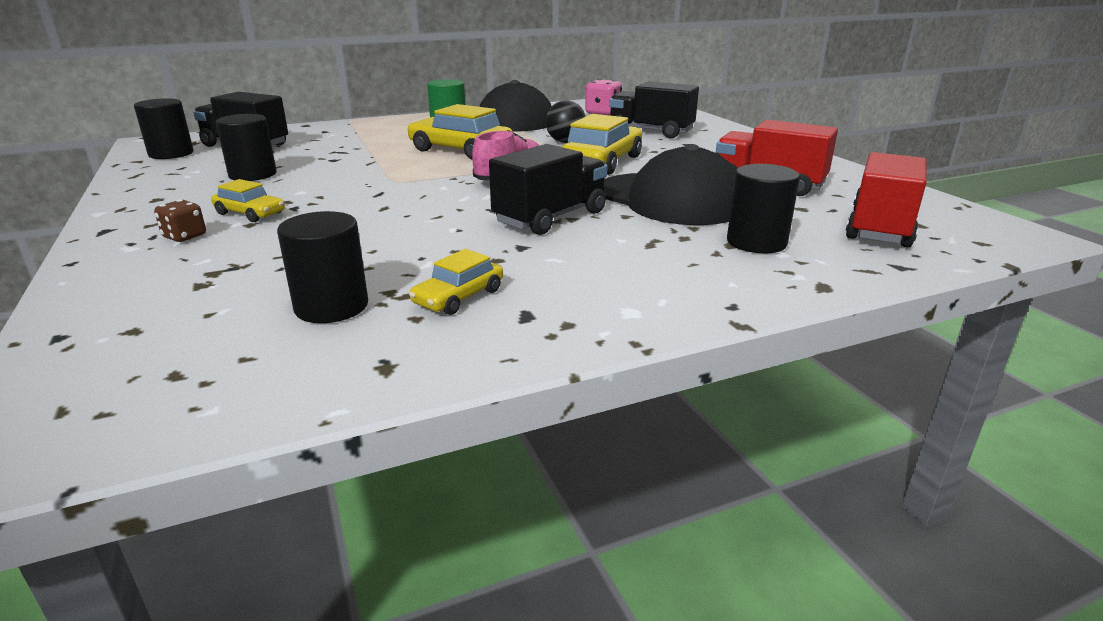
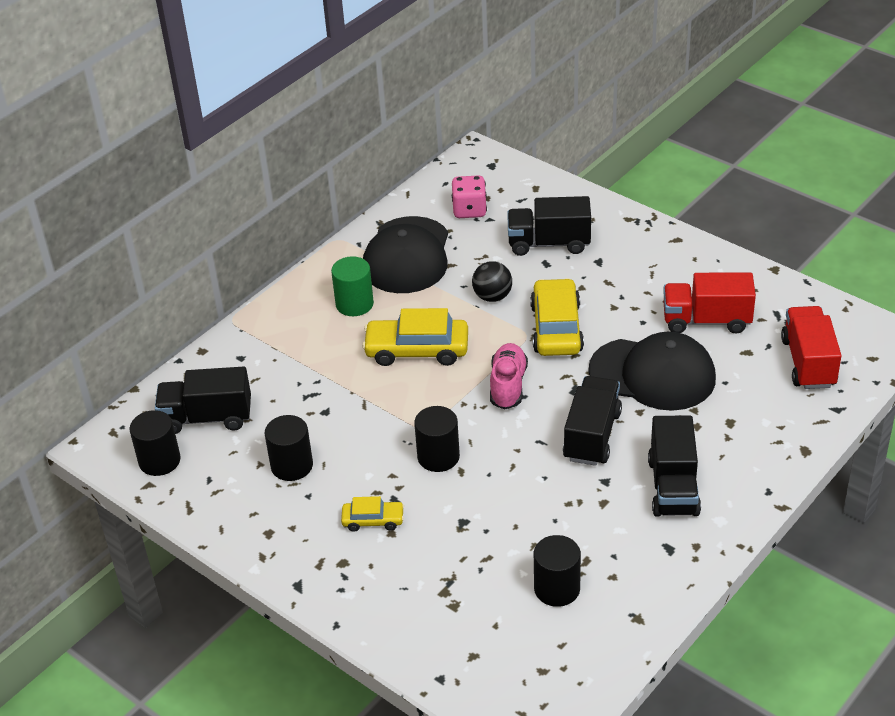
camera: 25 degrees left, 15 degrees up
brown dice [154,199,206,242] -> none
yellow car [409,249,503,315] -> none
black cylinder [727,164,800,253] -> black cylinder moved to [414,406,460,472]
none -> black truck [648,415,701,517]

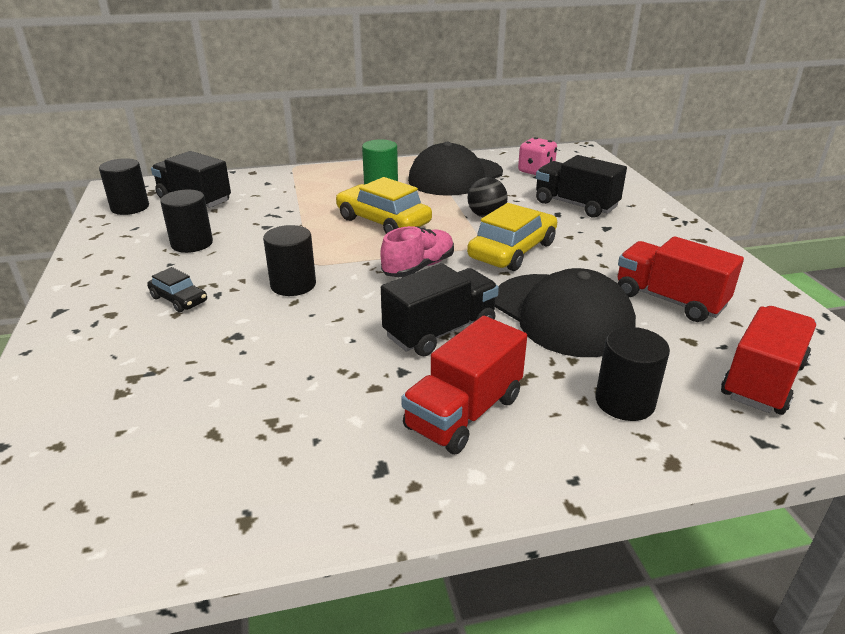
camera: 35 degrees right, 10 degrees down
yellow car [341,496,404,532] -> black car [147,267,207,312]
black cylinder [534,535,581,607] -> black cylinder moved to [595,327,670,421]
black truck [648,415,701,517] -> red truck [401,316,527,454]

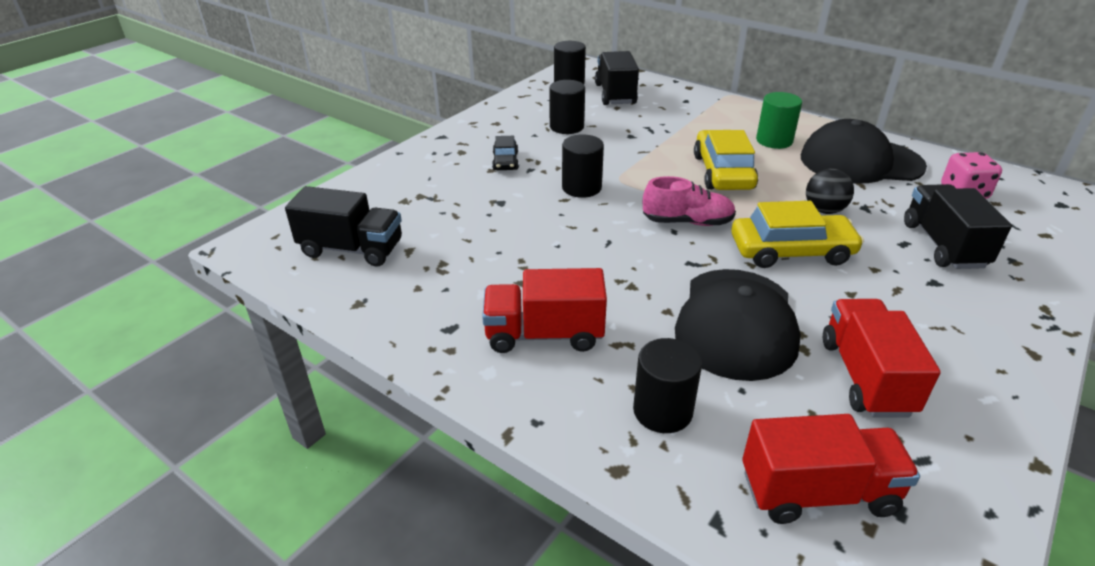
camera: 50 degrees right, 5 degrees up
black truck [381,263,499,356] -> black truck moved to [285,186,402,267]

